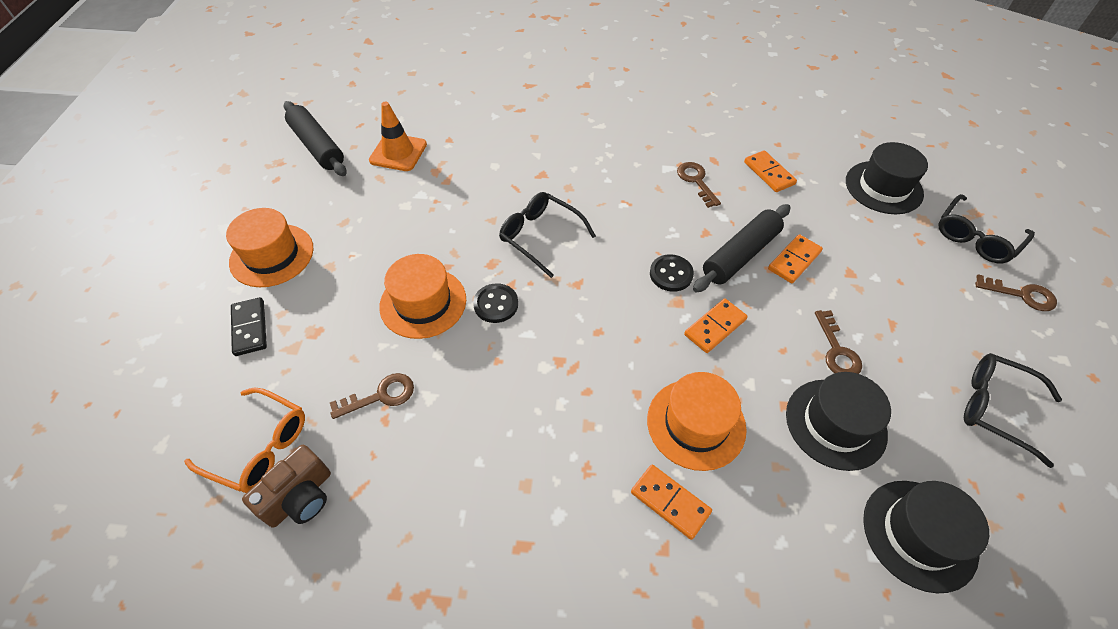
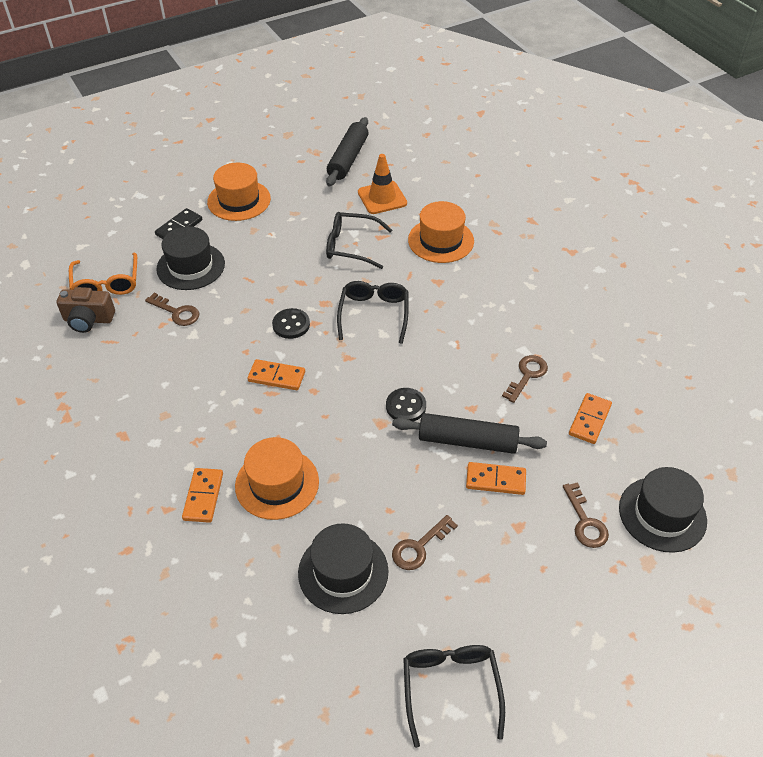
camera: 55 degrees right, 5 degrees down
orange hat [379,254,466,339] -> orange hat moved to [408,201,474,263]
orange domino [684,298,748,353] -> orange domino moved to [247,359,305,390]
black hat [863,481,989,593] -> black hat moved to [156,226,225,290]
black glasses [939,194,1035,263] -> black glasses moved to [326,212,392,269]
brown key [975,274,1057,311] -> brown key moved to [563,482,609,548]

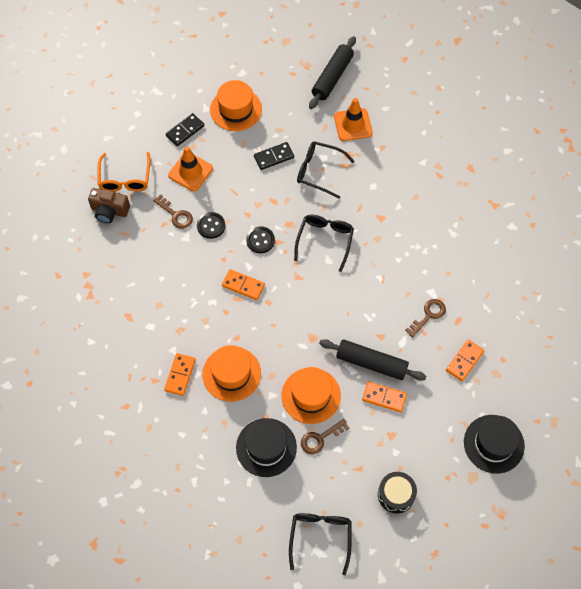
camera: 10 degrees right, 15 degrees up
black hat [156,226,225,290] -> orange traffic cone [168,146,213,191]
black button [386,388,426,422] -> black button moved to [197,212,225,239]
orange hat [408,201,474,263] -> orange hat moved to [282,367,341,424]
brown key [563,482,609,548] -> none
none -> black domino [254,142,294,170]
none -> black drum [378,472,417,513]

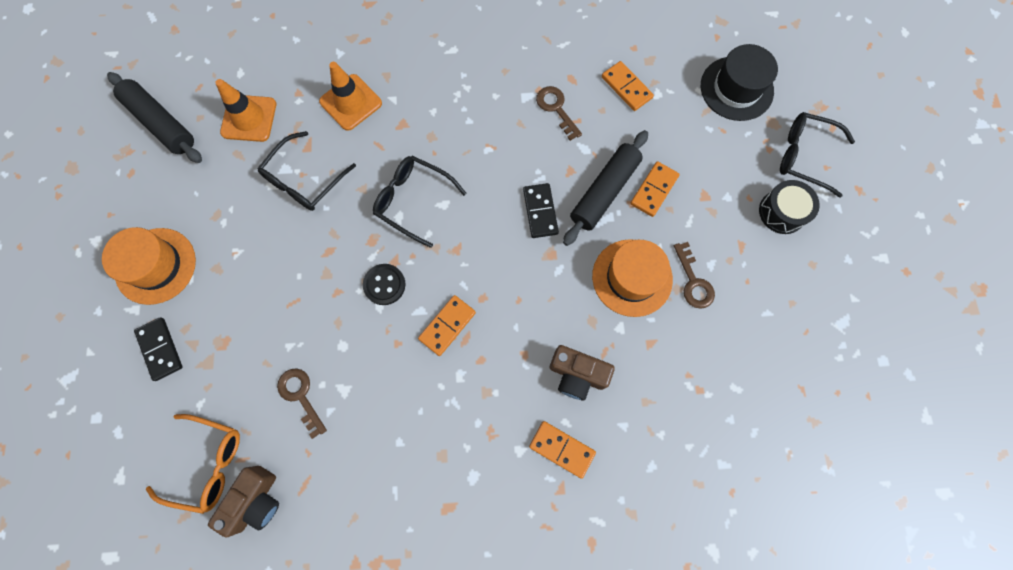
camera: 75 degrees left, 10 degrees up
brown key [153,194,193,229] -> brown key turned 90 degrees counterclockwise [277,368,327,439]
orange traffic cone [168,146,213,191] -> orange traffic cone moved to [319,62,382,131]
black button [197,212,225,239] -> none
orange hat [202,345,261,402] -> brown camera [550,345,615,401]
black hat [236,418,297,477] -> none
black domino [254,142,294,170] -> black domino moved to [523,183,559,238]
black glasses [289,513,352,575] -> black glasses moved to [780,112,855,198]

